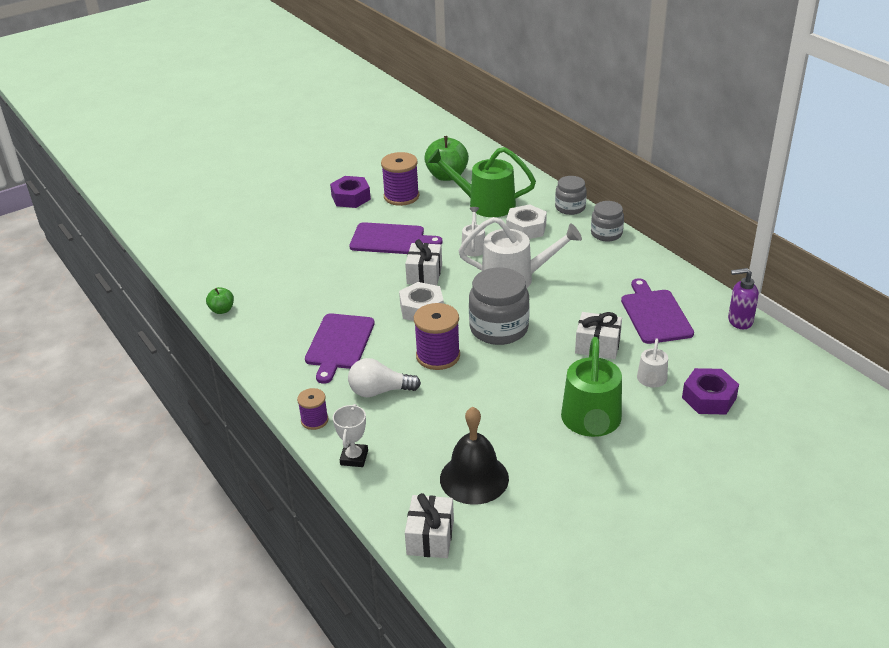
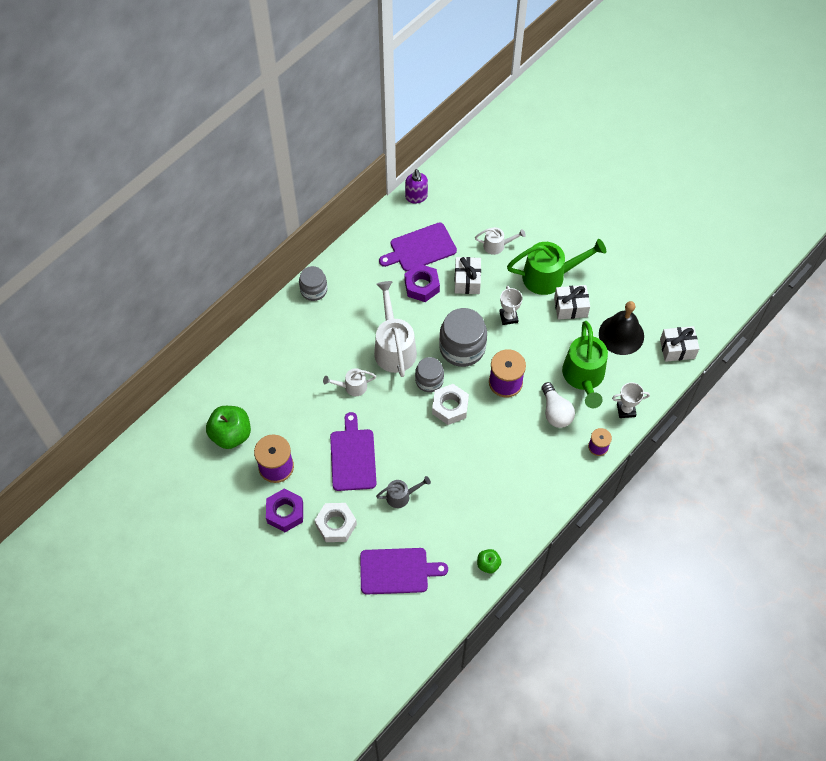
camera: 105 degrees left, 25 degrees up
purple cutting board [305,313,375,384] -> purple cutting board moved to [360,548,448,594]
white gift [405,239,442,286] -> white gift moved to [554,285,590,320]
green watering can [427,147,536,217] -> green watering can moved to [562,321,608,408]
white nut [506,204,547,239] -> white nut moved to [314,503,357,542]
grey jar [555,176,587,215] -> grey jar moved to [415,357,444,392]
purple nut [682,368,739,415] -> purple nut moved to [404,264,440,302]
none -> grey watering can [376,476,431,508]
none -> white trophy [499,286,523,325]

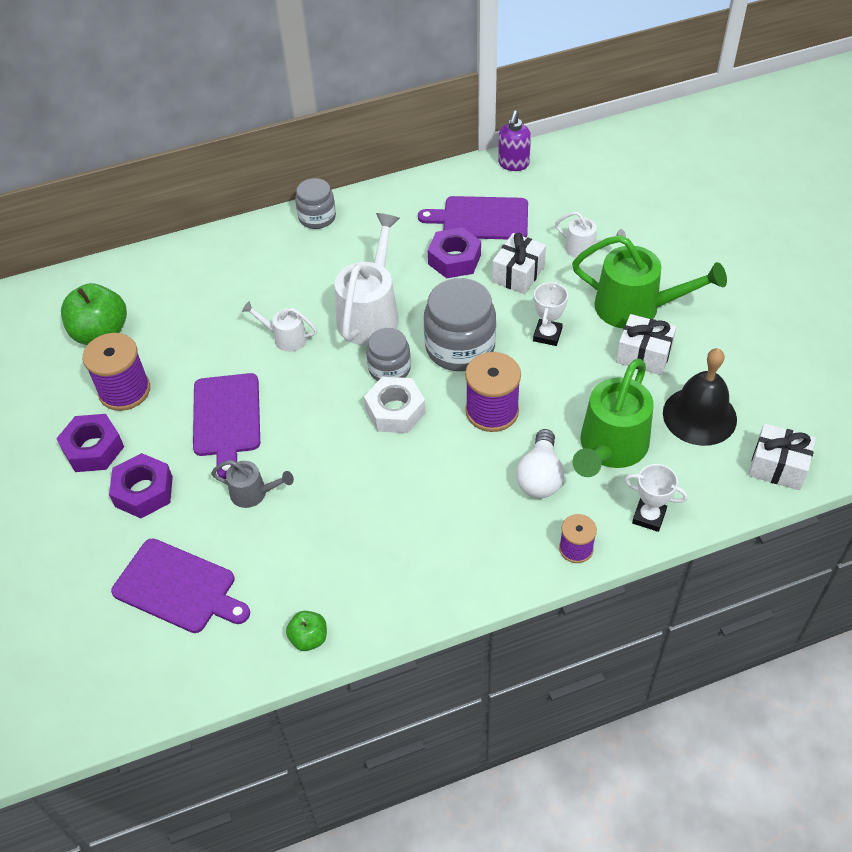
camera: 30 degrees right, 10 degrees down
white nut [314,503,357,542] -> purple nut [109,453,173,518]
purple cutting board [330,412,377,491] -> purple cutting board turned 150 degrees clockwise [193,373,260,479]

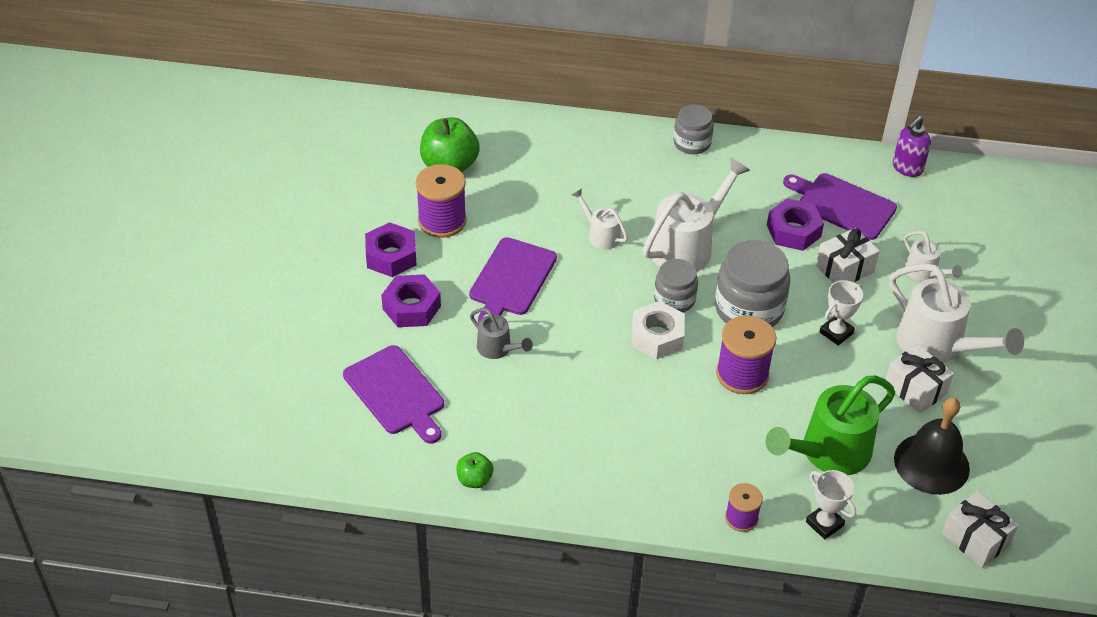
camera: 25 degrees right, 5 degrees down
white light bulb [516,429,564,498] -> none
green watering can [572,235,727,329] -> white watering can [889,263,1024,363]

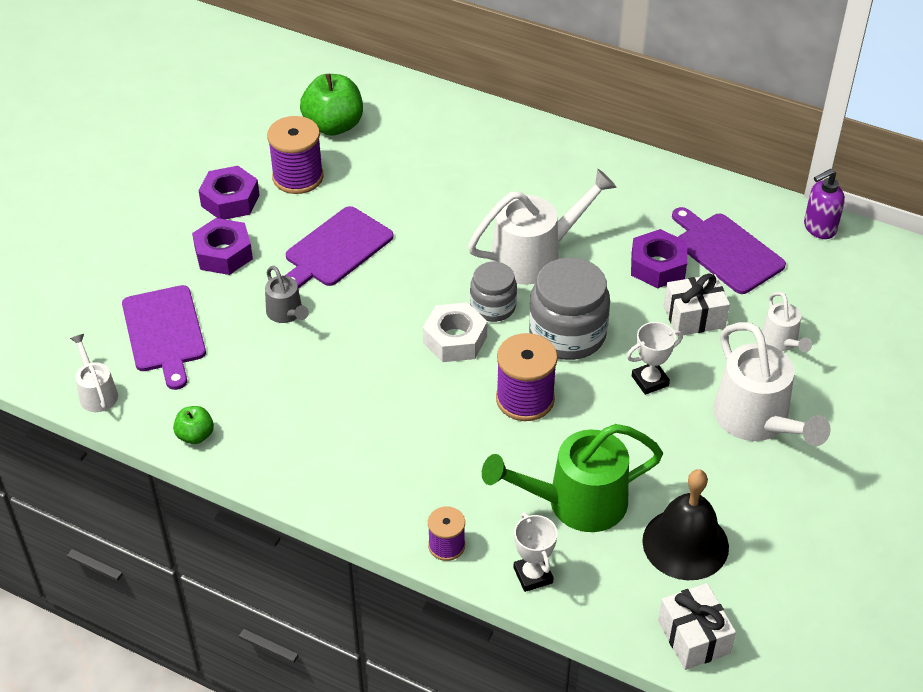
camera: 20 degrees right, 0 degrees up
white watering can [572,188,628,250] -> white watering can moved to [70,334,118,412]
grey jar [673,104,714,154] -> none
white gift [886,344,954,413] -> none

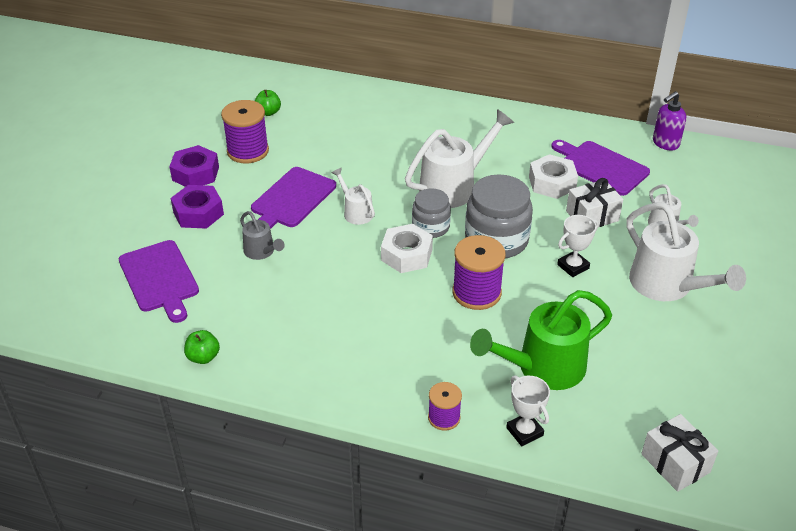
camera: 10 degrees left, 5 degrees down
white watering can [70,334,118,412] -> white watering can moved to [332,168,375,225]
green apple [300,74,363,136] -> green apple [255,90,281,116], size x0.52
purple nut [631,229,687,288] -> white nut [529,154,578,199]
black bell [642,469,729,580] -> none

